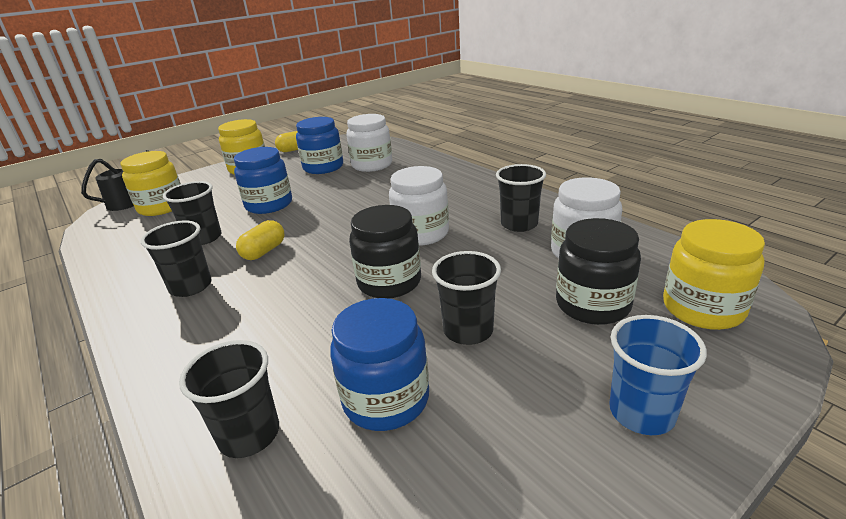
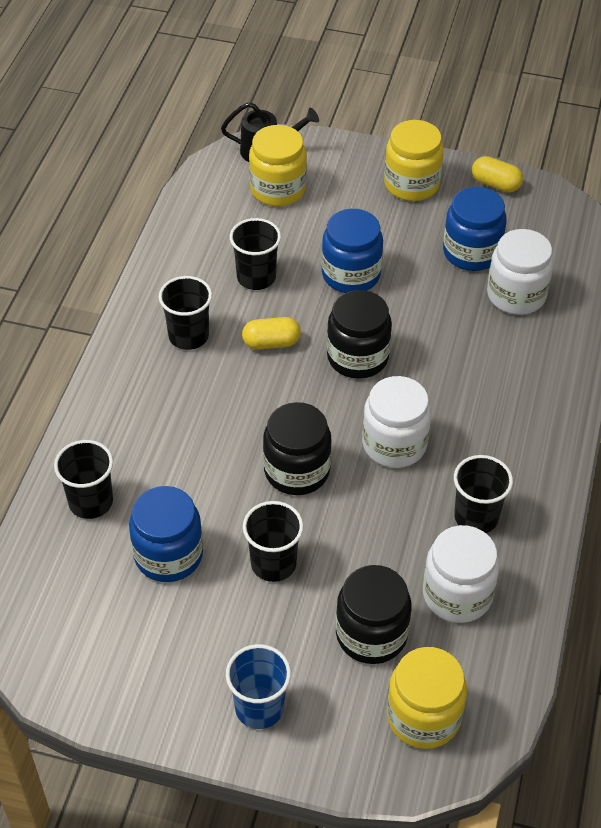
camera: 50 degrees right, 20 degrees up
none -> black jar [327,290,392,379]

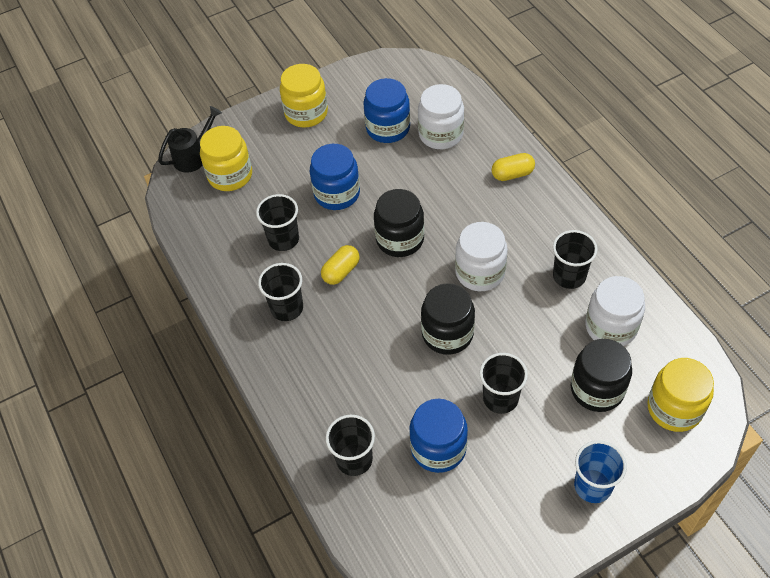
camera: 40 degrees left, 5 degrees up
yellow capsule [472,156,523,192] -> yellow capsule moved to [492,153,535,181]

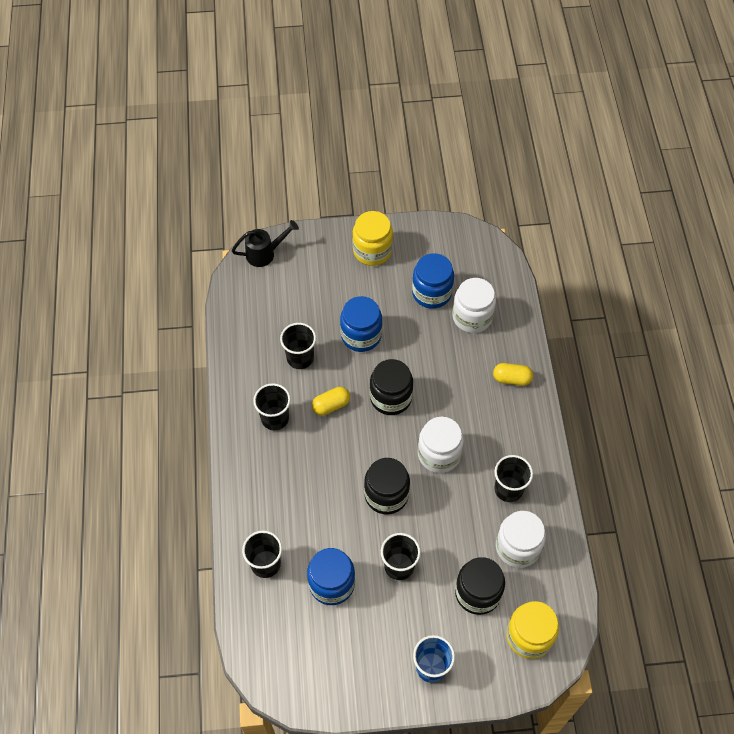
camera: 20 degrees right, 5 degrees up
yellow jar [200,126,252,191] -> none

